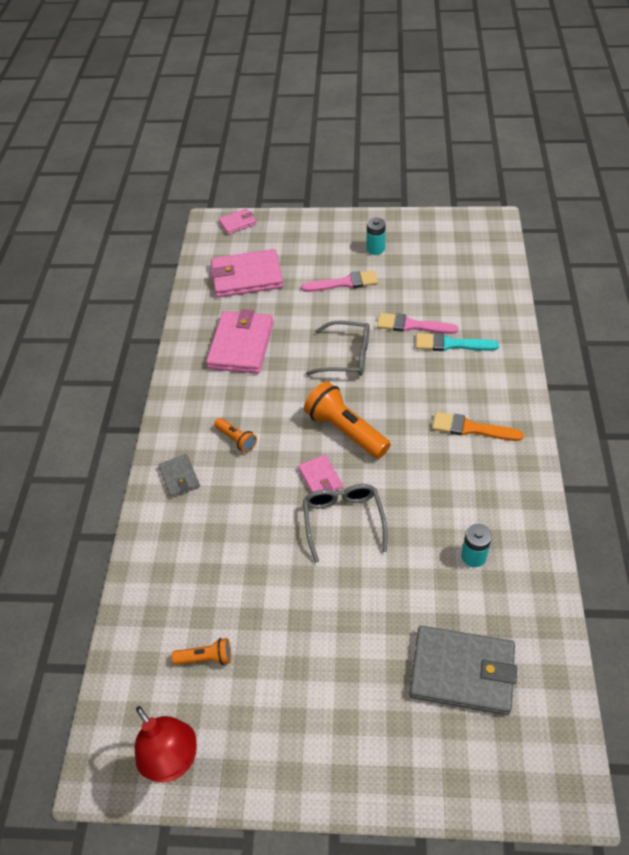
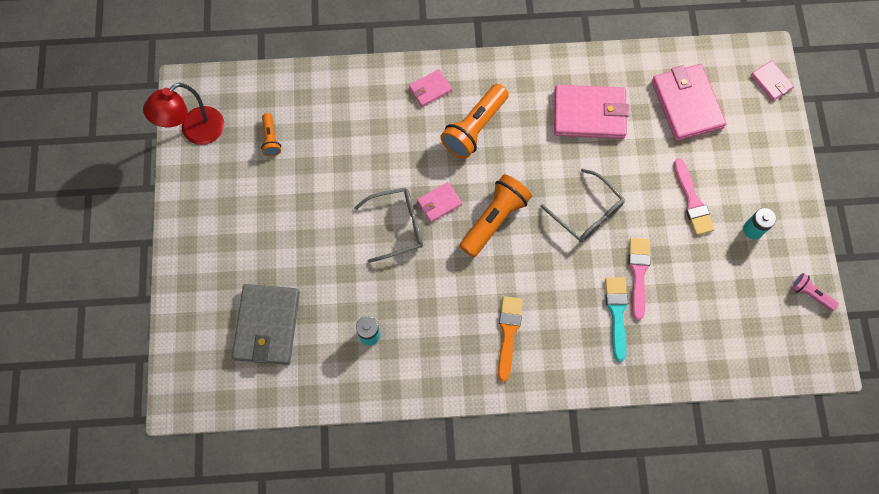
camera: 80 degrees right, 20 degrees up
grey wallet [158,454,200,498] -> pink wallet [409,69,452,107]
orange flashlight [214,418,257,453] -> orange flashlight [440,84,509,159], size x1.92
grey glasses [306,321,369,376] -> grey glasses turned 45 degrees counterclockwise [541,169,625,243]
none -> pink flashlight [791,273,839,311]

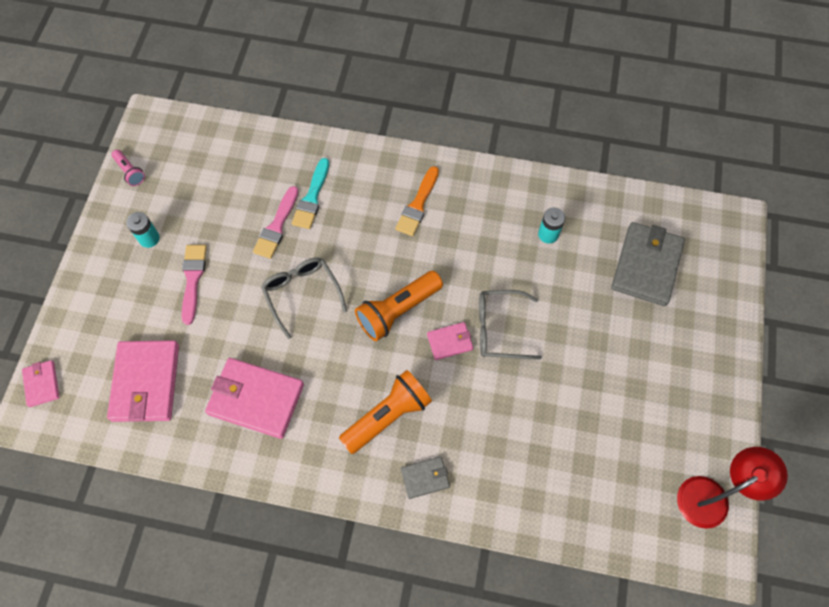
camera: 165 degrees left, 5 degrees down
orange flashlight [261,113,281,156] -> none
pink wallet [409,69,452,107] -> grey wallet [401,456,450,499]

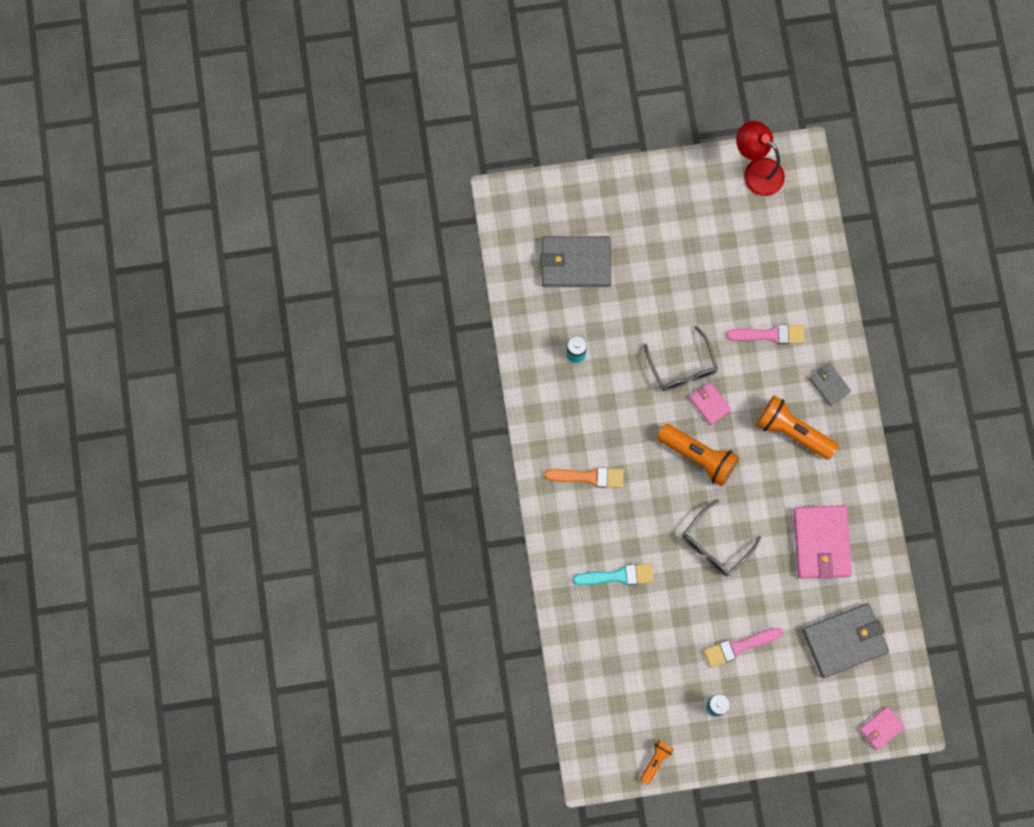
camera: 110 degrees left, 10 degrees up
pink wallet [107,340,179,422] -> grey wallet [802,603,889,678]
pink flashlight [112,150,145,186] -> orange flashlight [640,740,674,784]
pink brush [253,186,299,259] -> pink brush moved to [726,324,805,344]

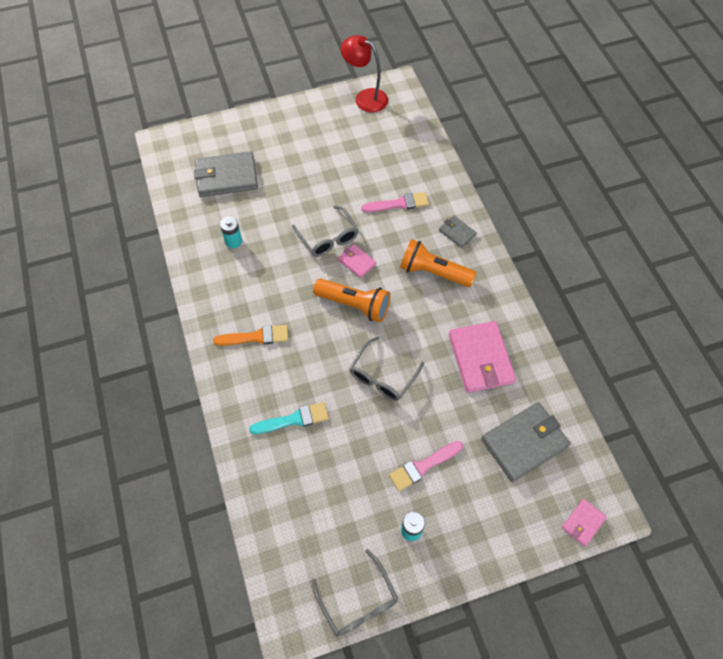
camera: 10 degrees left, 15 degrees down
orange flashlight [640,740,674,784] -> grey glasses [312,549,398,636]

